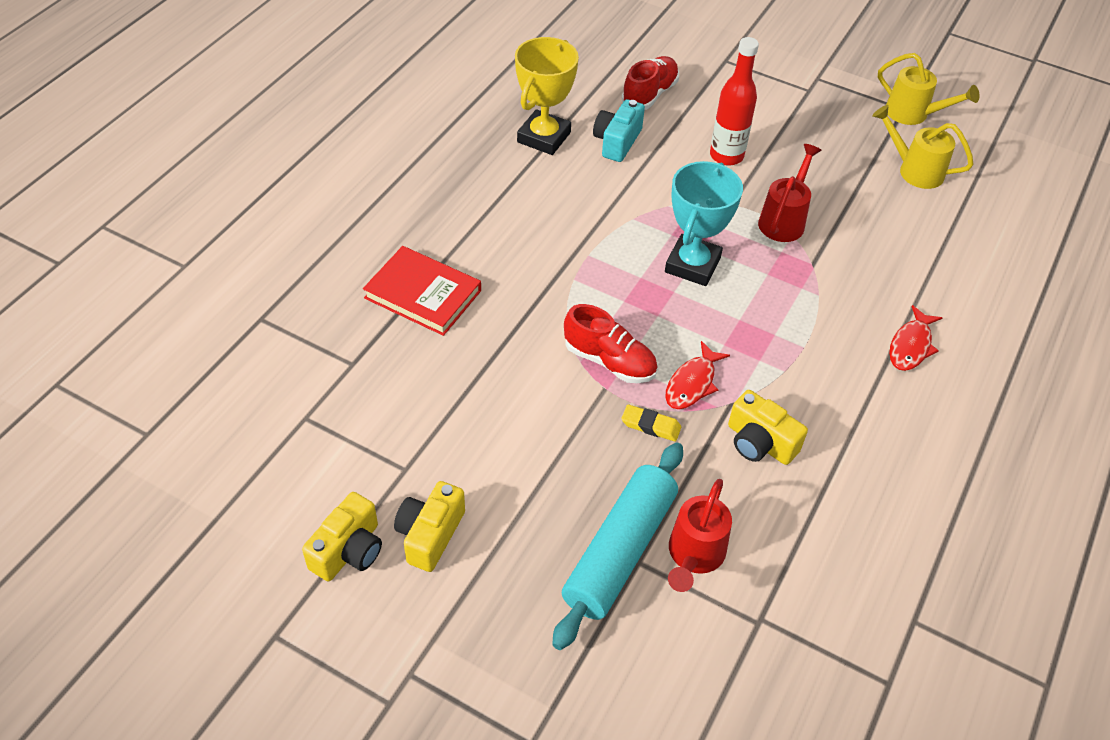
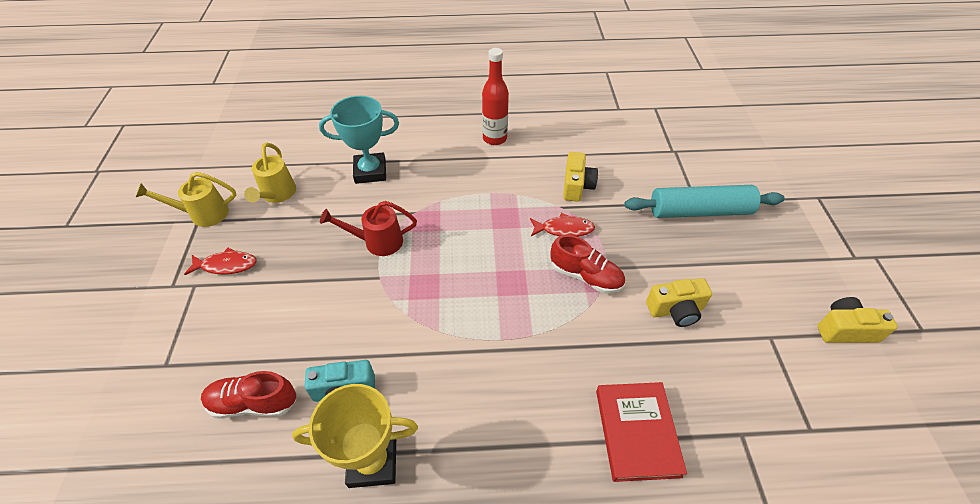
camera: 120 degrees left, 0 degrees up
yellow camera [394,481,465,572] -> yellow camera moved to [646,278,712,327]
red shoe [564,304,658,383] -> red shoe turned 120 degrees clockwise [550,235,625,294]
yellow eraser [622,404,681,442] -> none
turquoise trophy [665,161,743,286] -> turquoise trophy moved to [319,96,399,184]
red watering can [668,479,732,592] -> none
red bottle [710,37,759,166] -> red bottle moved to [482,48,509,145]
yellow watering can [878,53,979,125] -> yellow watering can turned 105 degrees counterclockwise [136,172,236,227]
red fish [889,305,942,371] -> red fish moved to [184,248,257,275]

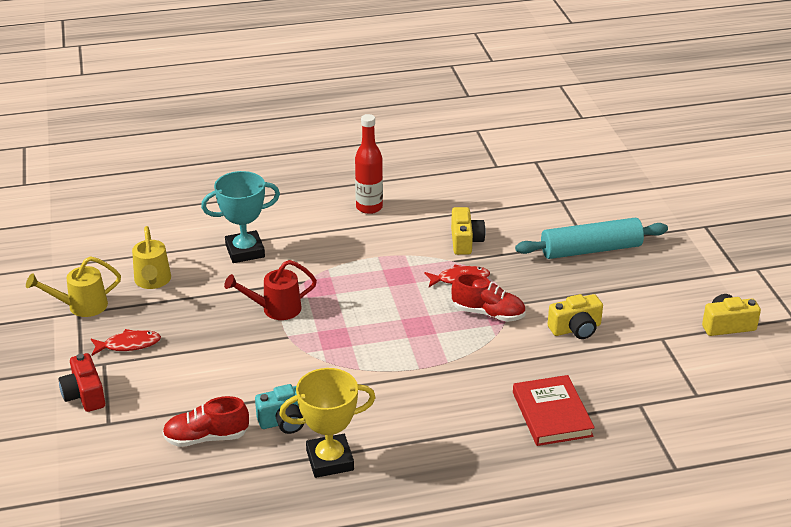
camera: 10 degrees left, 15 degrees down
none -> red camera [59,353,105,412]

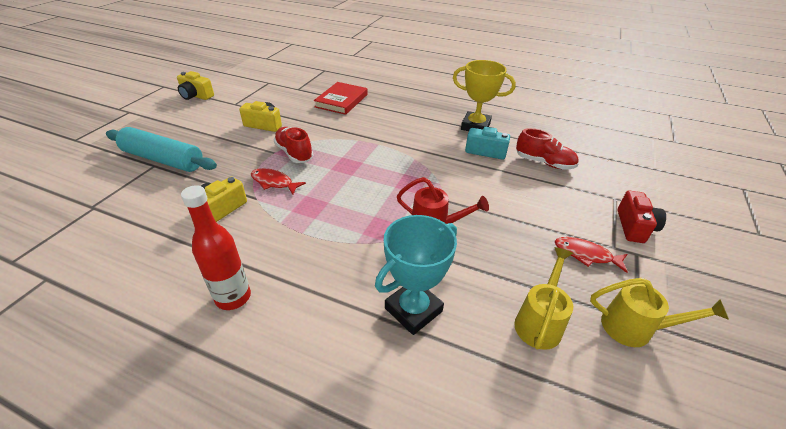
camera: 145 degrees left, 5 degrees up
turquoise trophy [201,171,280,263] -> turquoise trophy turned 60 degrees counterclockwise [375,215,457,335]

